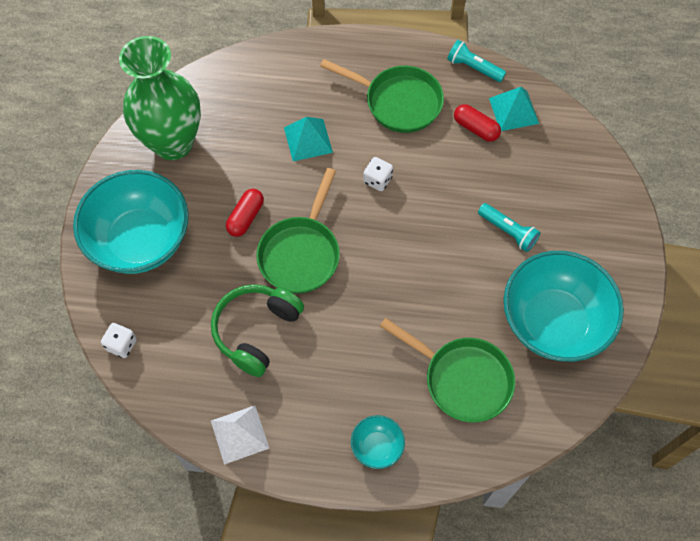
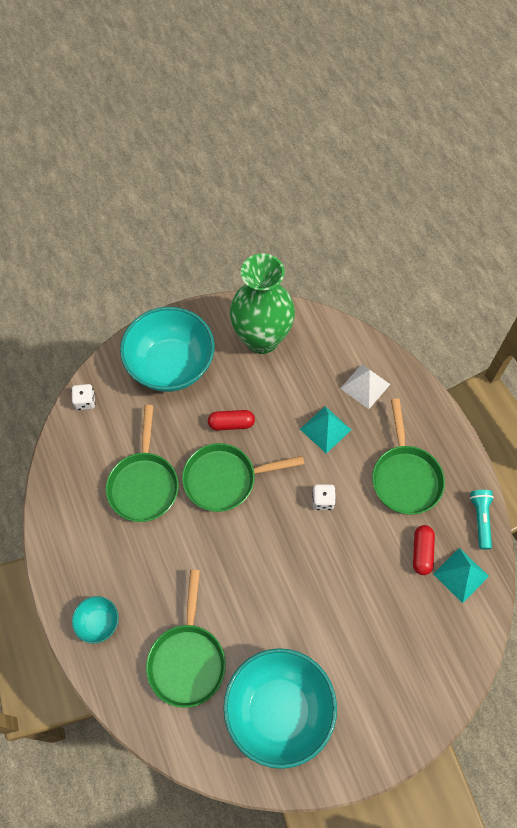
camera: 60 degrees right, 0 degrees up
green headphones [211,284,304,377] -> green pan [106,405,179,522]
white pyramid [211,405,269,465] -> white pyramid moved to [340,364,390,409]
turquoise flashlight [478,203,540,252] -> none

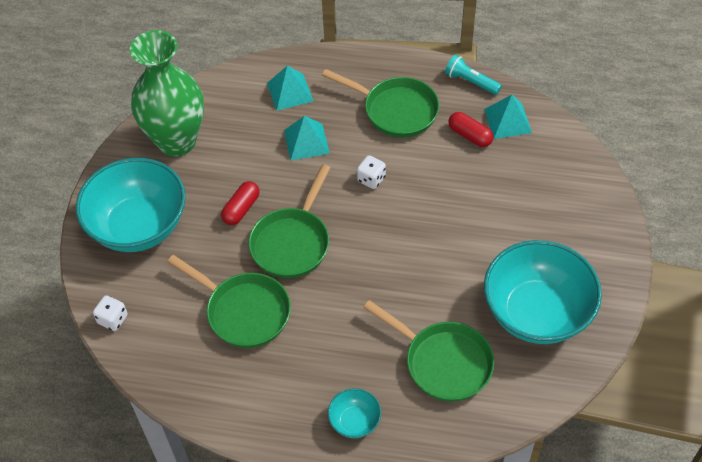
camera: 55 degrees left, 10 degrees down
white pyramid [340,364,390,409] -> turquoise pyramid [267,66,314,111]

